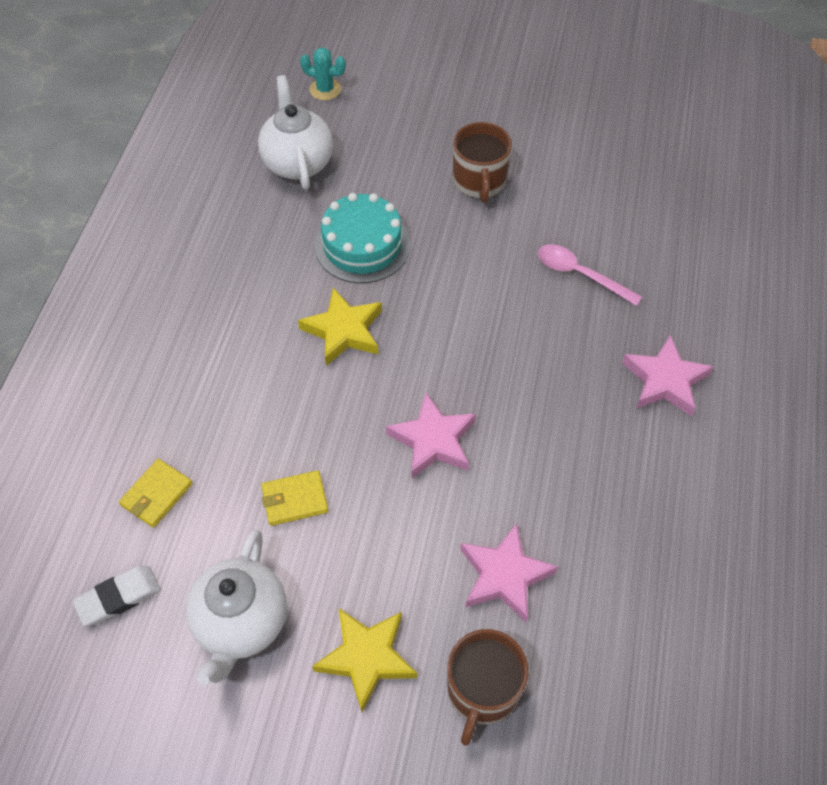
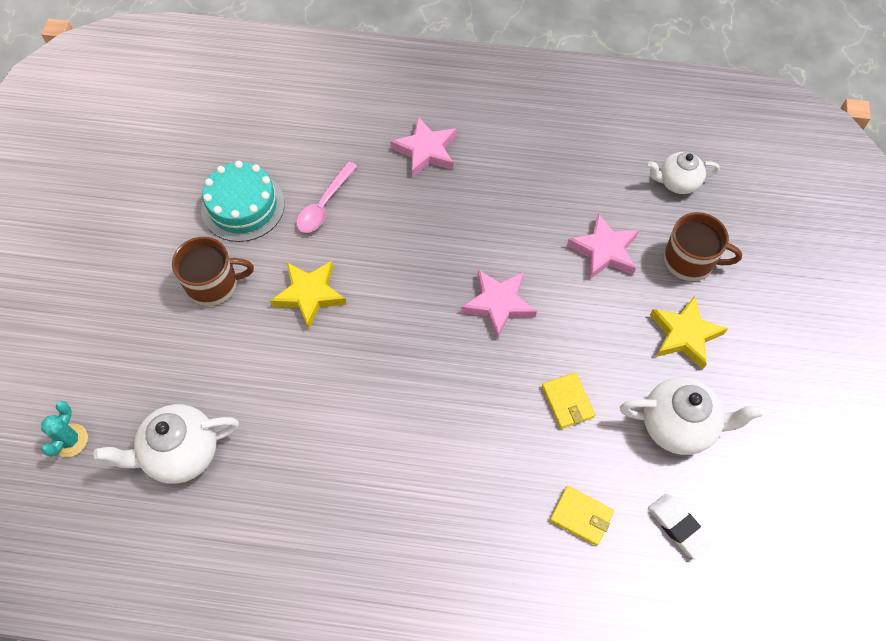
camera: 95 degrees left, 5 degrees up
yellow star [298,288,382,366] -> yellow star moved to [270,261,347,330]
turquoise cake [315,193,410,283] -> turquoise cake moved to [201,161,285,242]
none -> white teapot [648,152,720,194]

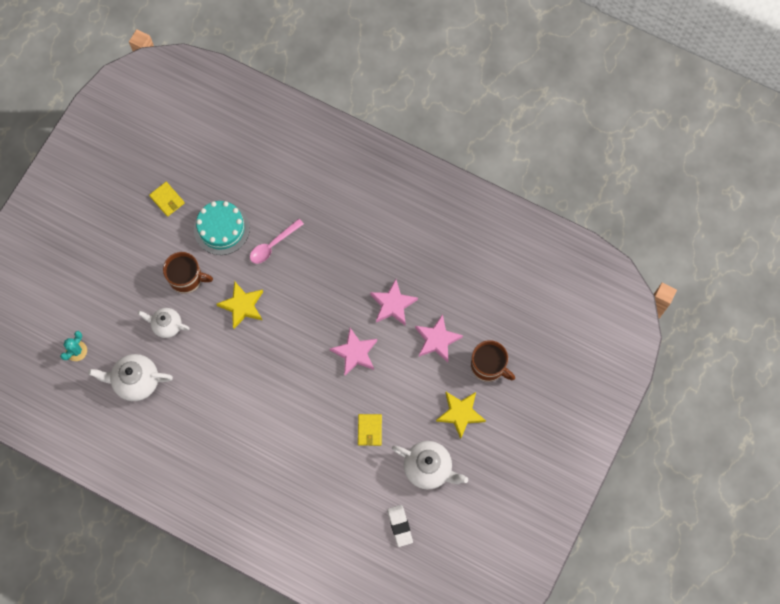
camera: 20 degrees right, 10 degrees up
pink star [390,116,456,177] -> pink star moved to [370,279,418,326]
yellow wallet [550,486,614,546] -> yellow wallet moved to [149,182,185,217]
white teapot [648,152,720,194] -> white teapot moved to [138,308,190,338]

